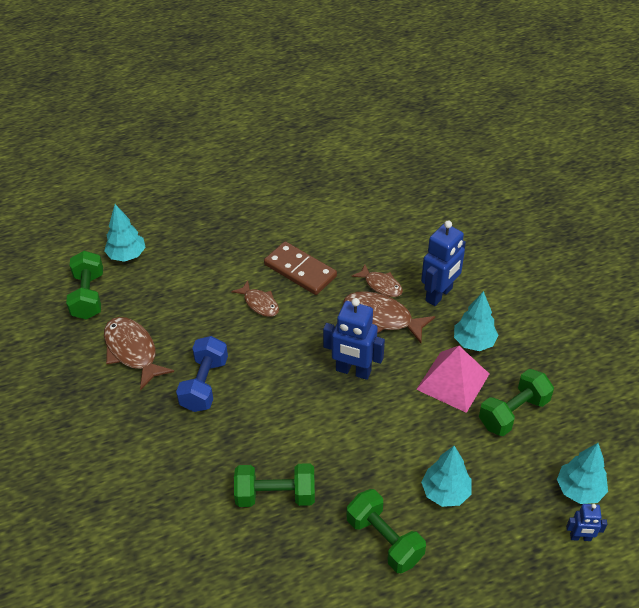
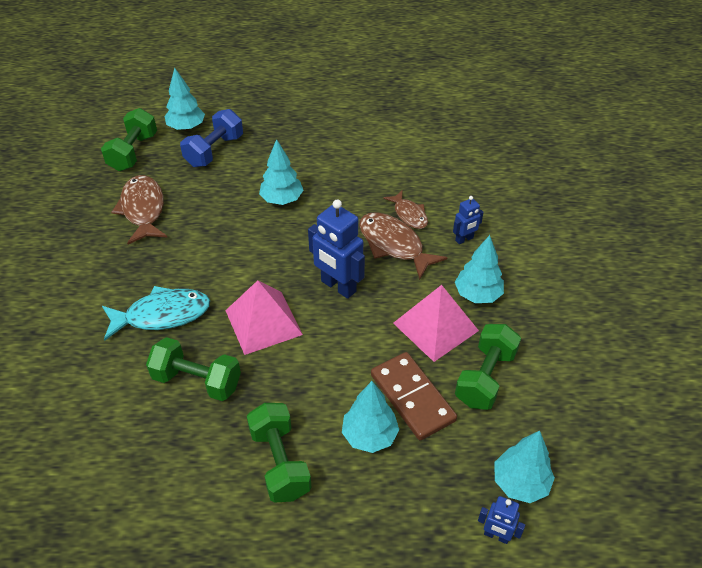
camera: 20 degrees right, 0 degrees up
blue dumbbell [176,336,228,412] -> blue dumbbell moved to [180,109,243,167]
brown fish [231,280,279,317] -> turquoise tree [259,139,304,205]
brown domino [264,241,337,295] -> brown domino moved to [371,352,457,440]
blue robot [421,221,466,306] -> blue robot [453,196,484,244], size x0.53
green dumbbell [479,369,554,436] -> green dumbbell turned 45 degrees counterclockwise [455,324,521,410]
none -> turquoise fish [102,286,210,341]
none -> pink pyramid [225,280,303,355]

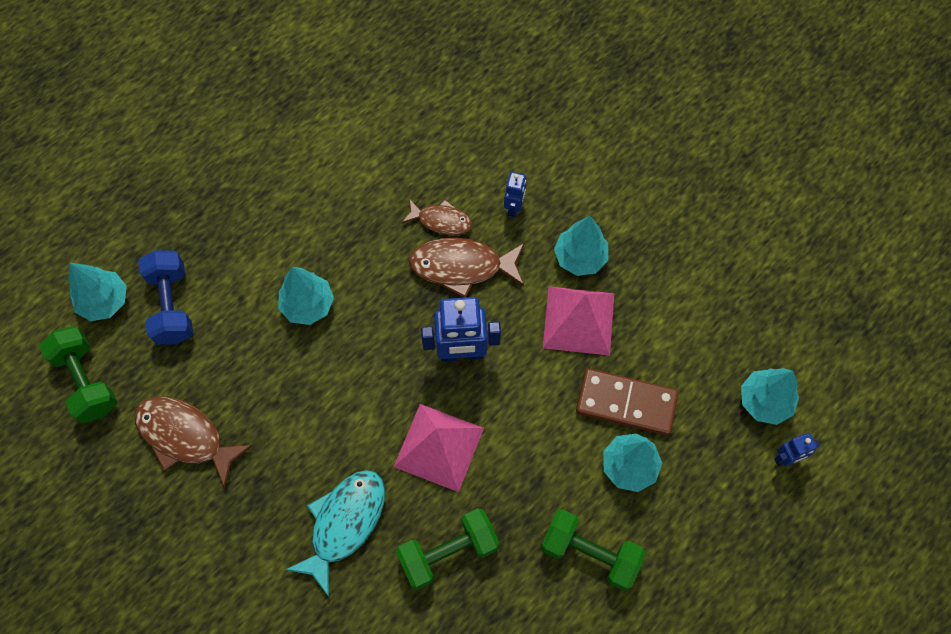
camera: 45 degrees left, 20 degrees up
green dumbbell [455,324,521,410] -> none

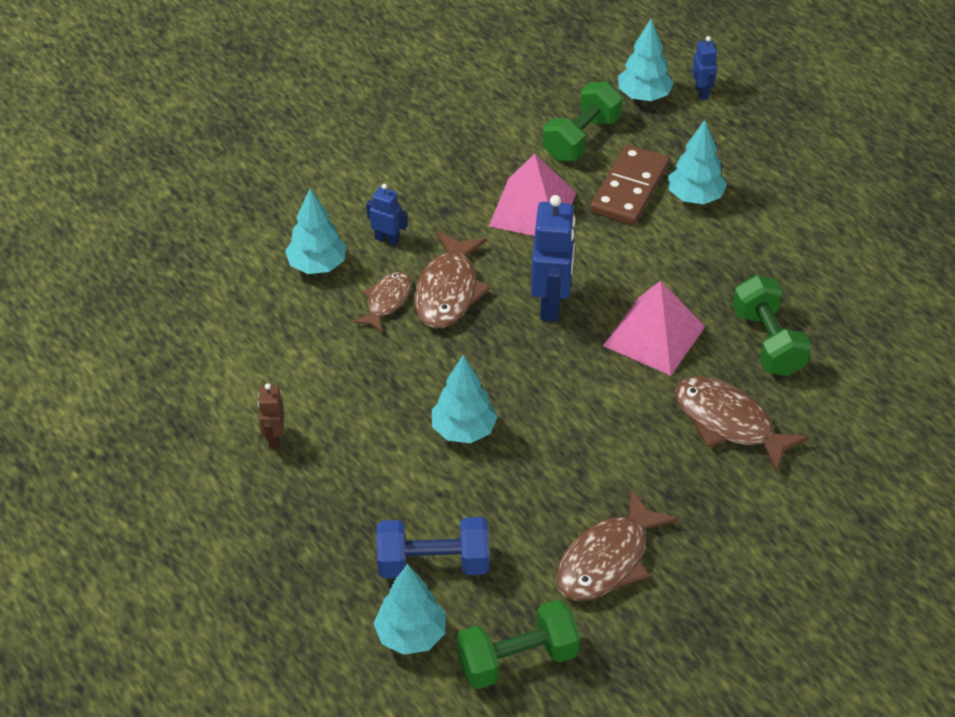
camera: 80 degrees left, 20 degrees down
turquoise fish [285,470,385,597] -> brown fish [675,376,809,473]
green dumbbell [541,509,646,591] -> green dumbbell moved to [542,81,623,161]
turquoise tree [554,216,608,276] -> turquoise tree moved to [285,188,346,274]
none -> brown robot [258,384,284,449]

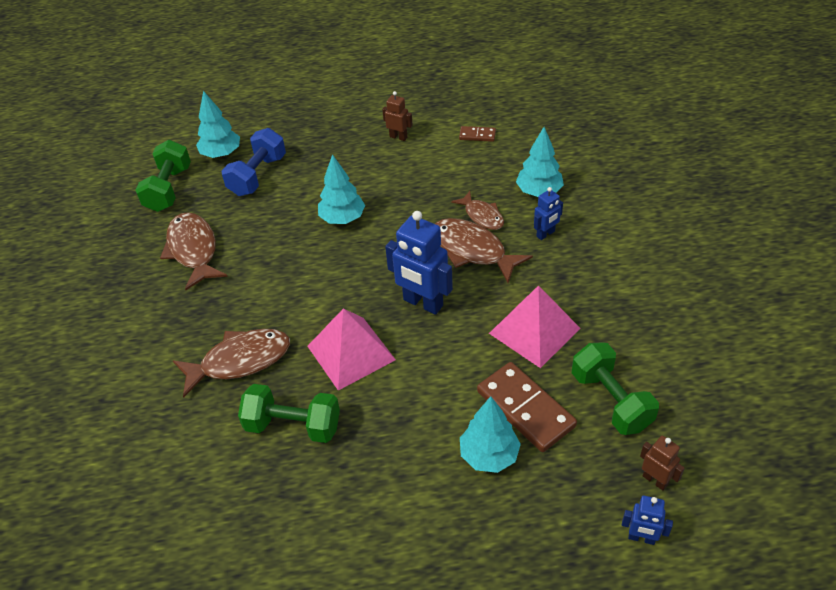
camera: 120 degrees right, 0 degrees up
turquoise tree [618,19,674,101] -> brown robot [640,436,685,491]
none -> brown domino [459,126,496,142]

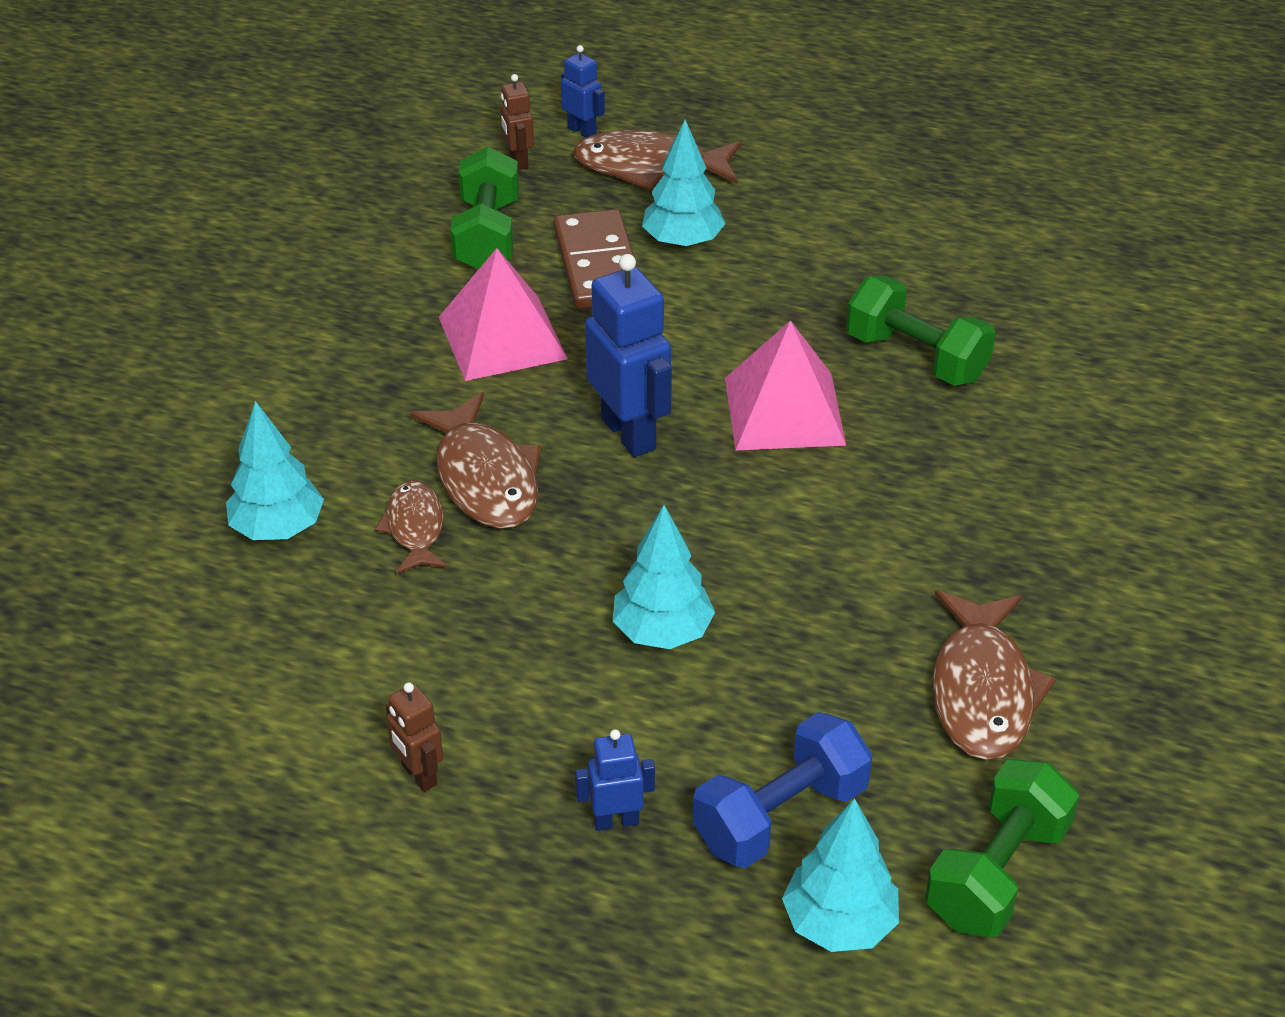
camera: 155 degrees left, 5 degrees down
brown fish [173,329,290,397] -> brown fish moved to [573,130,742,190]
brown domino [459,126,496,142] -> none
blue robot [534,187,563,240] -> blue robot moved to [575,729,655,831]

